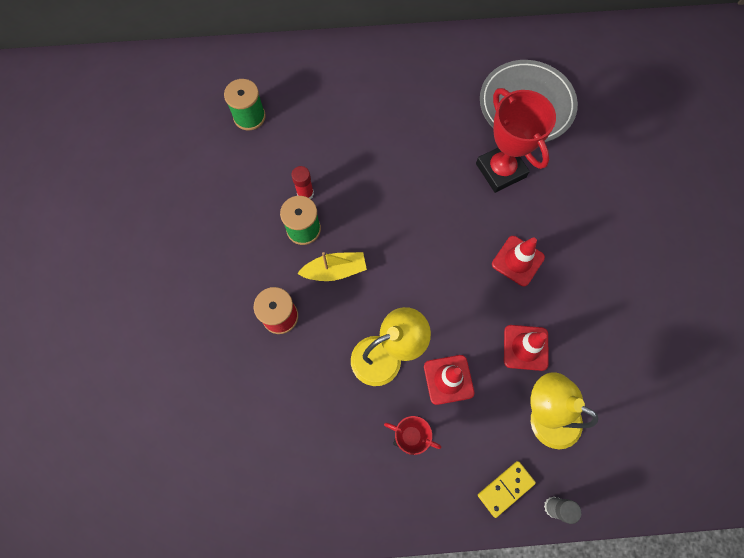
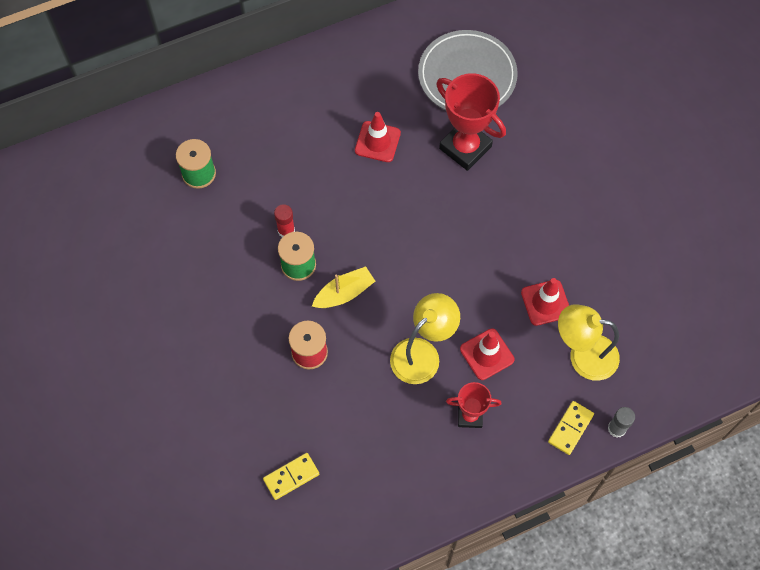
camera: 20 degrees left, 5 degrees down
red traffic cone [492,236,545,286] -> red traffic cone moved to [355,112,401,162]
none -> yellow domino [263,453,319,500]

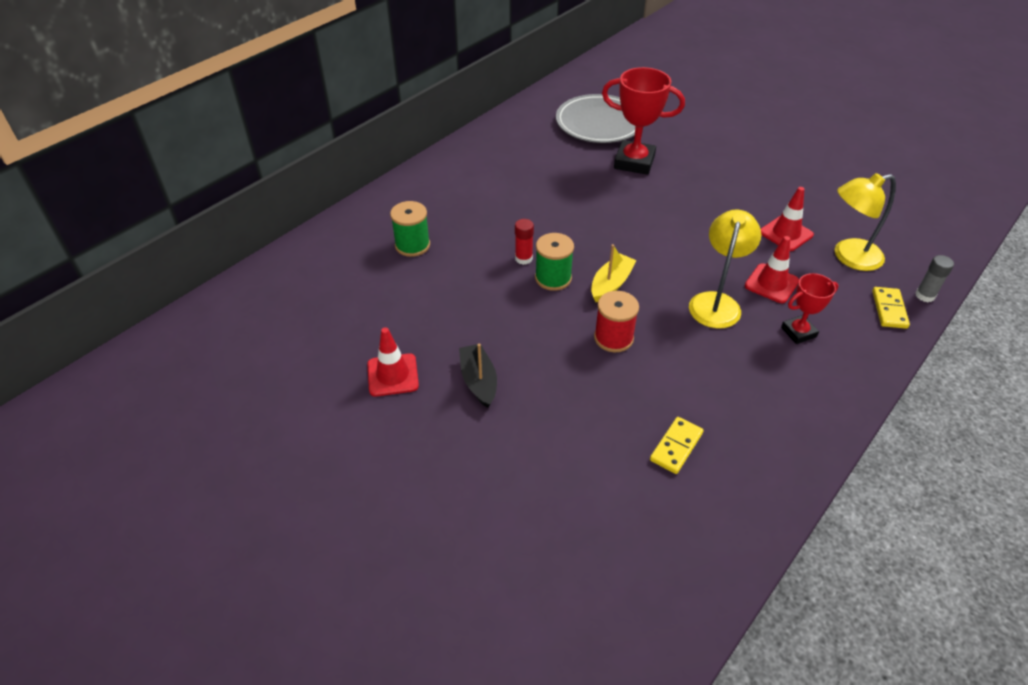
camera: 25 degrees left, 20 degrees down
red traffic cone [355,112,401,162] -> red traffic cone moved to [367,327,419,397]
none -> black boat [459,344,497,408]

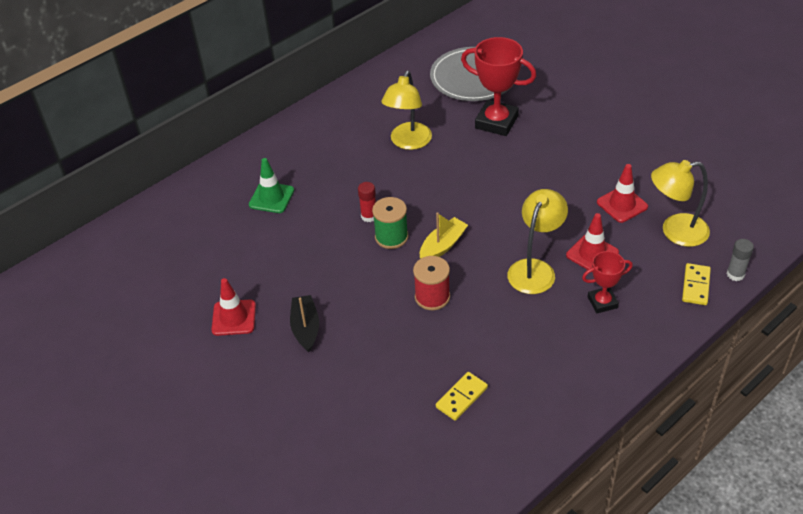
camera: 10 degrees right, 0 degrees up
green spool [390,201,430,257] -> green traffic cone [249,158,294,213]
none -> yellow lamp [381,71,432,150]

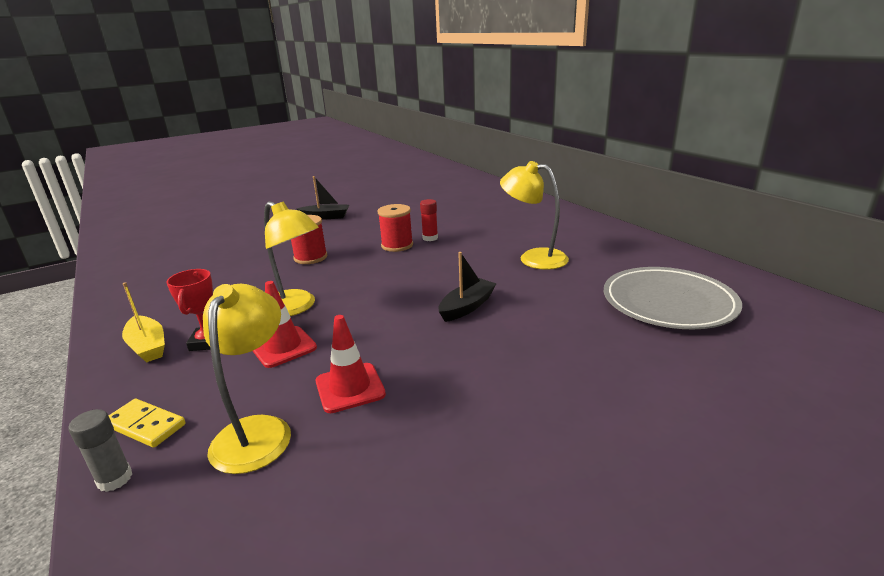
camera: 100 degrees right, 20 degrees down
red traffic cone [212,278,256,336] -> none
green traffic cone [249,158,294,213] -> none
green spool [372,197,408,249] -> red spool [377,204,413,252]
yellow boat [420,212,468,259] -> yellow boat moved to [122,282,165,363]
yellow domino [436,372,488,421] -> none
red trophy [461,37,536,136] -> none
none -> black boat [439,252,497,322]

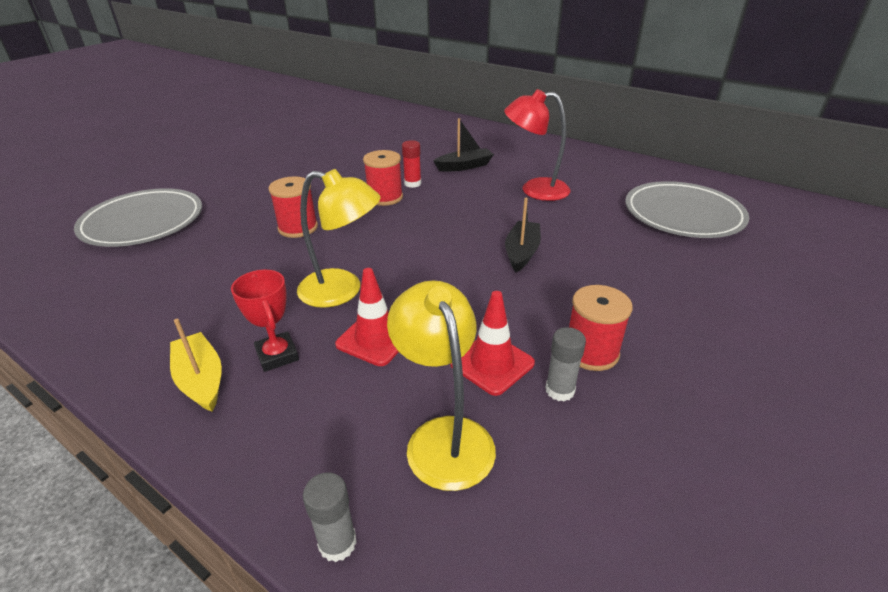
camera: 25 degrees left, 10 degrees up
yellow domino [109,399,186,448] -> none
yellow boat [122,282,165,363] -> yellow boat turned 150 degrees counterclockwise [170,319,222,412]
black boat [297,176,349,220] -> black boat moved to [434,118,494,172]
yellow lamp [500,161,569,269] -> red lamp [504,89,570,201]
none -> grey plate [74,188,202,247]
none -> grey glue stick [545,327,586,402]
none -> red spool [569,285,633,371]

